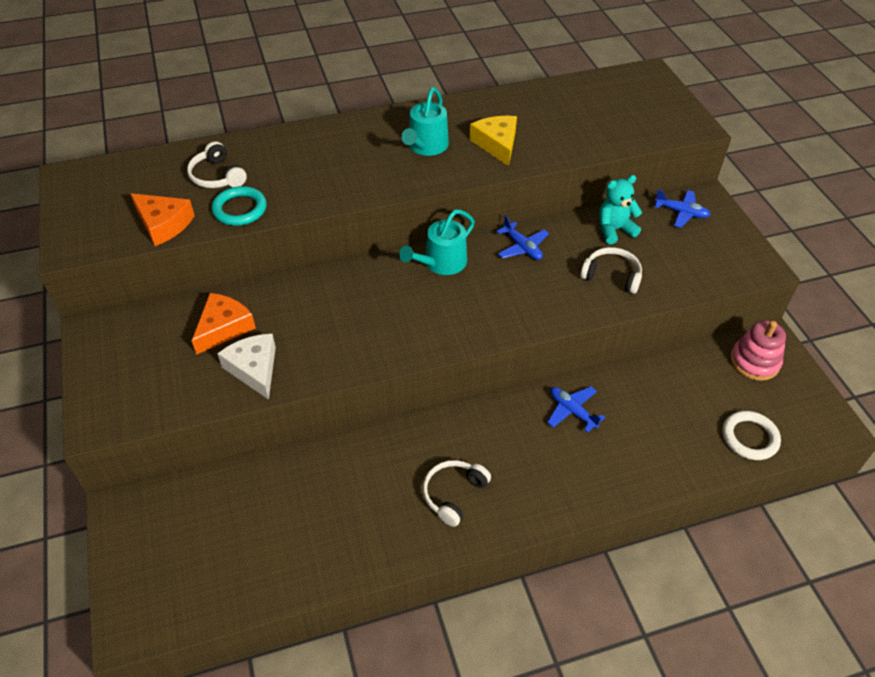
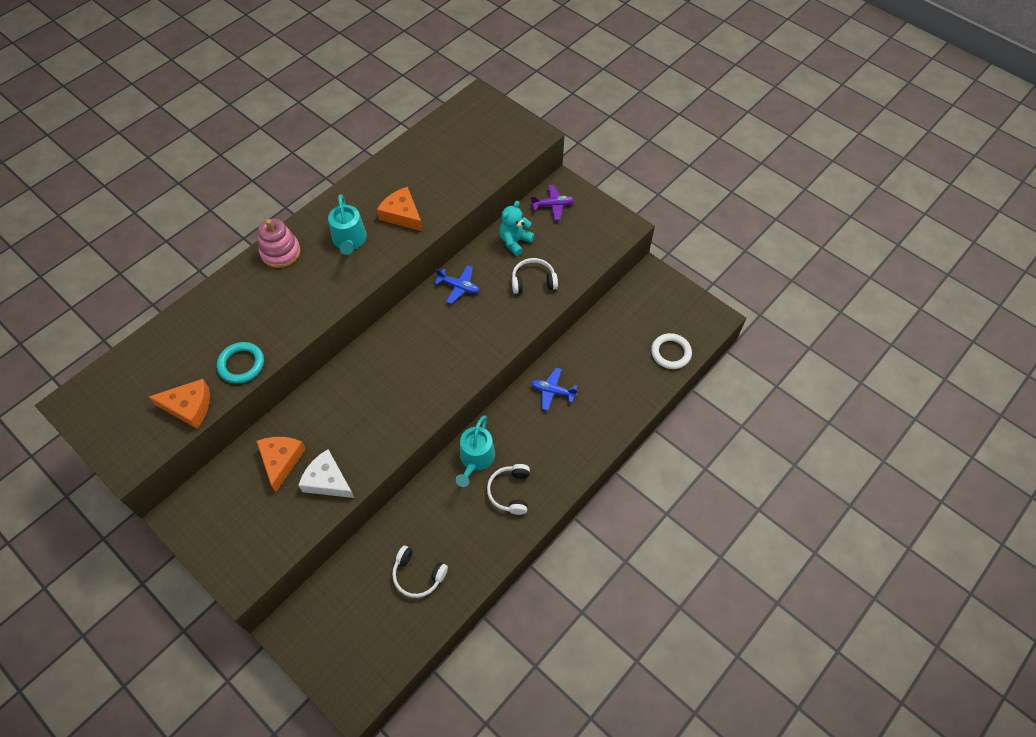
camera: 30 degrees left, 10 degrees up
white headphones [187,141,247,188] -> white headphones moved to [392,546,448,598]
turquoise watering can [399,210,475,275] -> turquoise watering can moved to [456,415,495,487]
yellow cheese [470,116,517,166] -> orange cheese [377,187,423,231]
blue plane [655,189,711,228] -> purple plane [531,185,574,220]
pink stacking toy [730,320,786,381] -> pink stacking toy moved to [258,219,300,268]

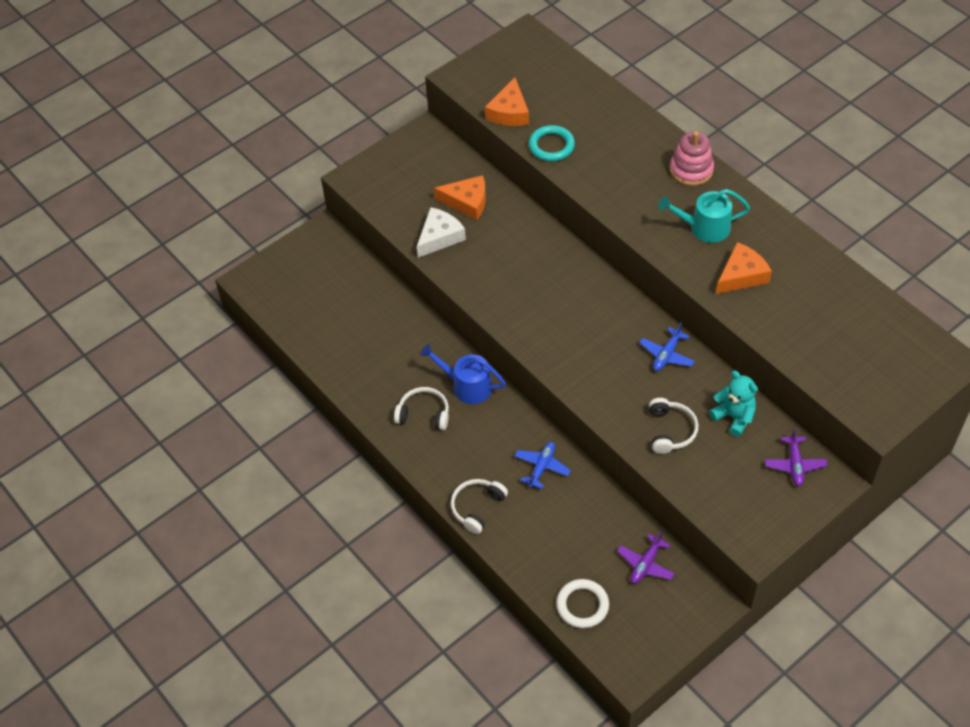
camera: 100 degrees right, 5 degrees down
white headphones [392,546,448,598] -> white headphones moved to [451,479,508,534]
turquoise watering can [456,415,495,487] -> blue watering can [420,344,506,404]
none -> purple plane [617,531,675,584]

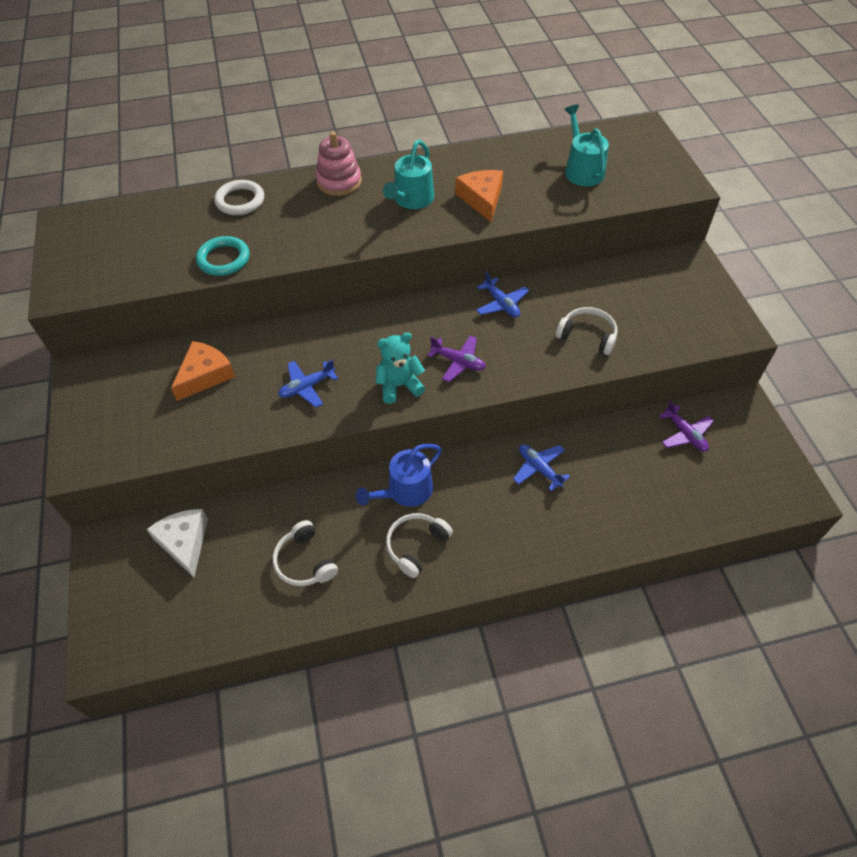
camera: 65 degrees left, 0 degrees up
white cheese [417,207,466,258] -> white cheese moved to [146,509,208,577]
white headphones [451,479,508,534] -> white headphones moved to [273,520,338,586]
orange cheese [485,78,529,126] -> none
white ring [556,579,609,628] -> white ring moved to [214,180,264,215]
turquoise teddy bear [709,371,758,437] -> turquoise teddy bear moved to [376,332,425,404]
purple plane [765,428,828,486] -> purple plane moved to [427,336,486,382]
none -> blue plane [278,359,338,407]
none -> turquoise watering can [564,105,609,186]

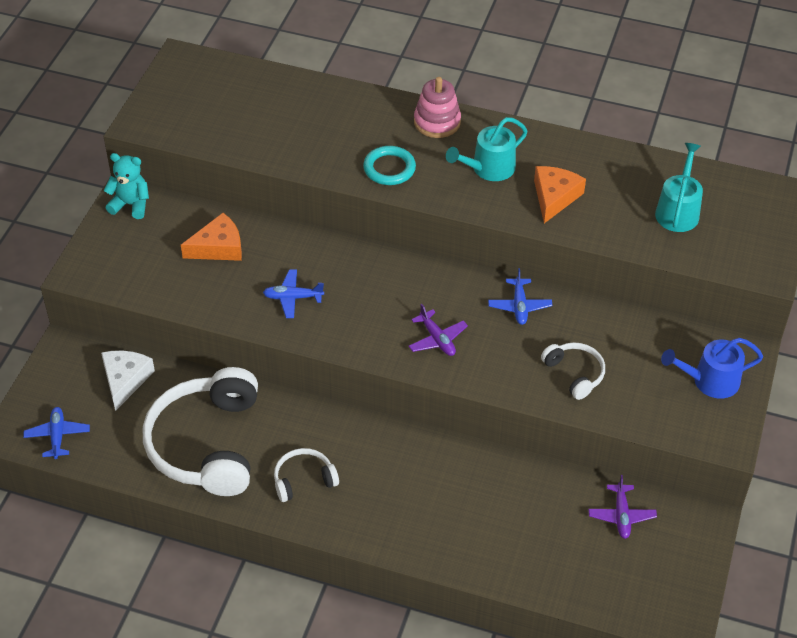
camera: 30 degrees right, 5 degrees down
turquoise ring [196,236,250,276] -> turquoise ring moved to [363,146,416,185]
white ring [214,180,264,215] -> none
white headphones [273,520,338,586] -> white headphones [143,367,258,496], size x2.14
blue watering can [356,444,442,507] -> blue watering can moved to [661,338,763,399]
turquoise teddy bear [376,332,425,404] -> turquoise teddy bear moved to [103,153,149,219]
blue plane [513,444,570,491] -> blue plane moved to [23,407,90,459]

